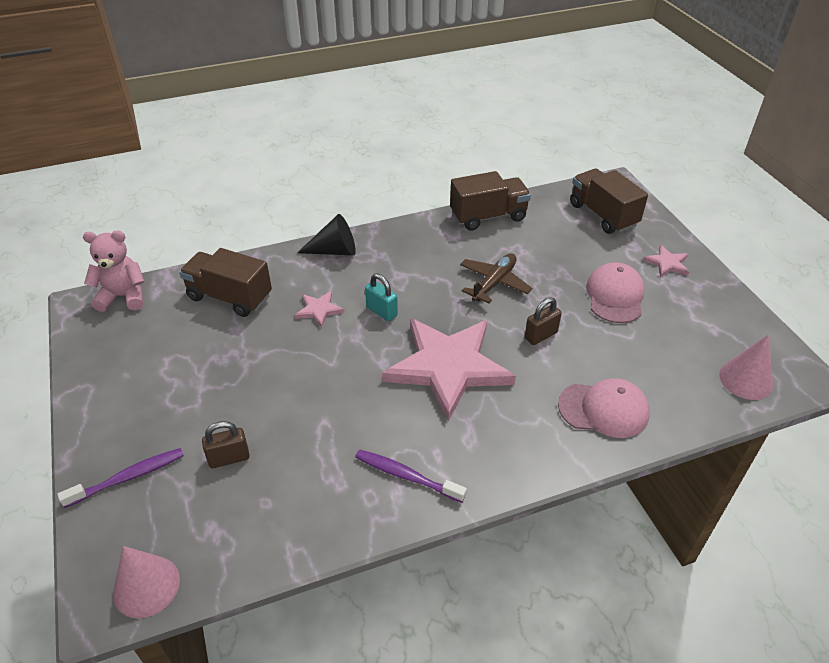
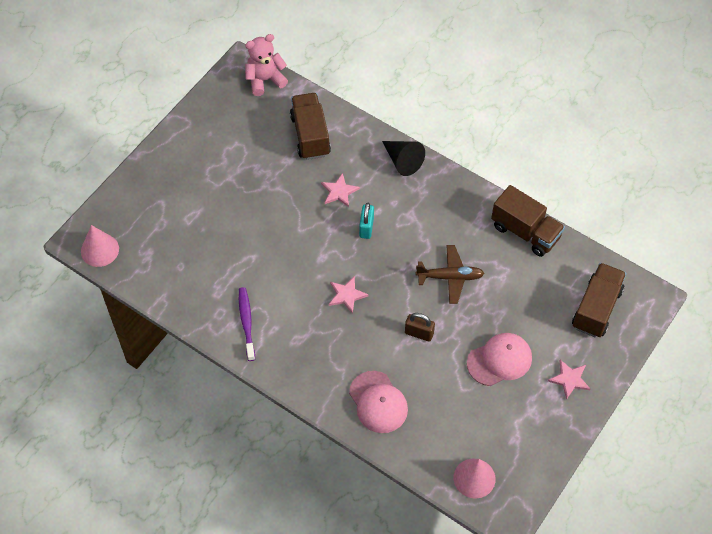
camera: 55 degrees right, 15 degrees up
purple toothbrush [57,448,184,508] -> none
pink teddy bear [83,231,145,312] -> pink teddy bear turned 75 degrees counterclockwise [245,34,288,96]
brown padlock [202,421,250,468] -> none
pink star [382,318,516,421] -> pink star [329,276,369,314], size x0.41

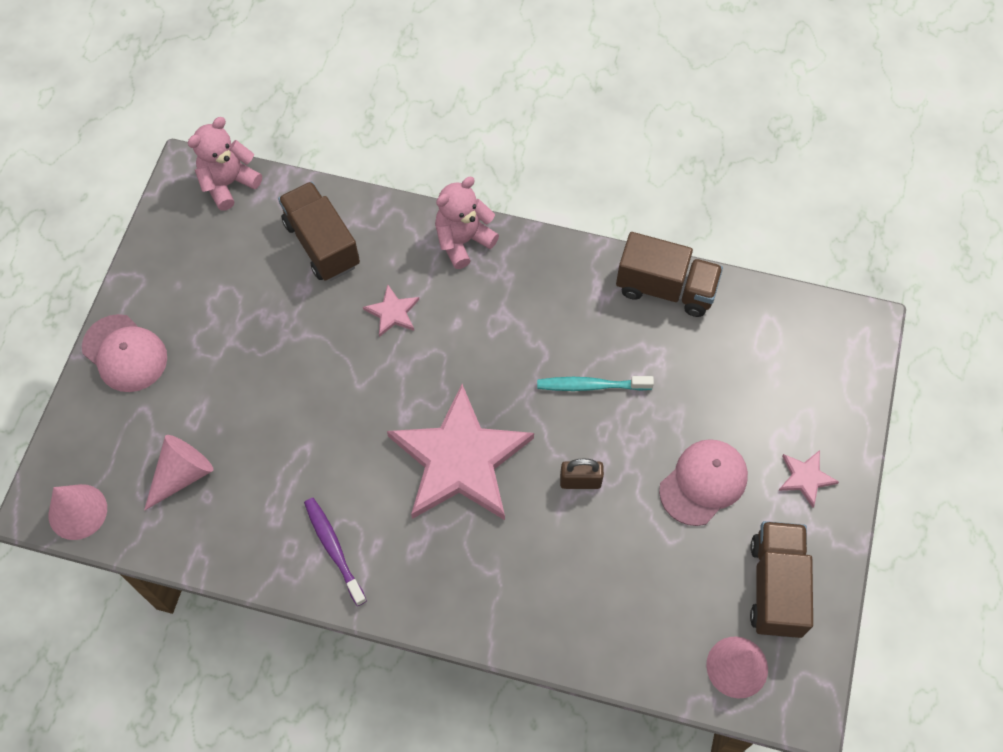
camera: 20 degrees left, 5 degrees up
pink star [329,276,369,314] -> pink star [387,384,534,520], size x2.44
pink cap [349,371,408,433] -> pink cap moved to [82,314,167,392]
turquoise padlock [359,203,374,239] -> none
black cone [382,141,425,176] -> pink teddy bear [435,177,499,269]
brown plane [415,245,484,304] -> turquoise toothbrush [537,376,654,391]
brown truck [572,263,626,338] -> brown truck moved to [750,521,813,638]
none -> pink cone [144,435,213,511]

